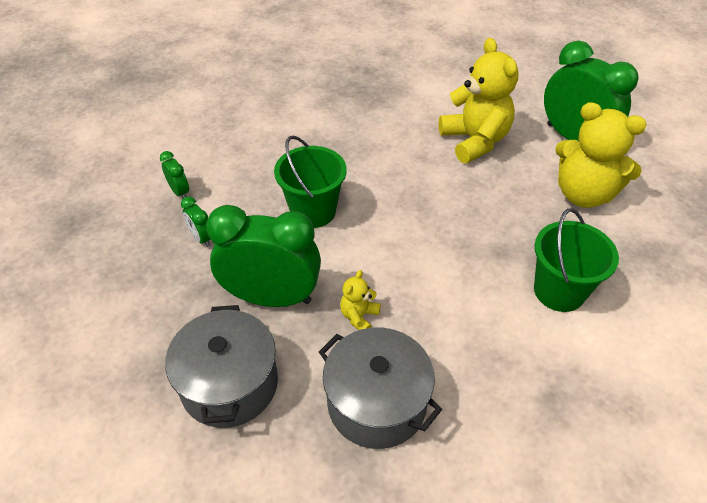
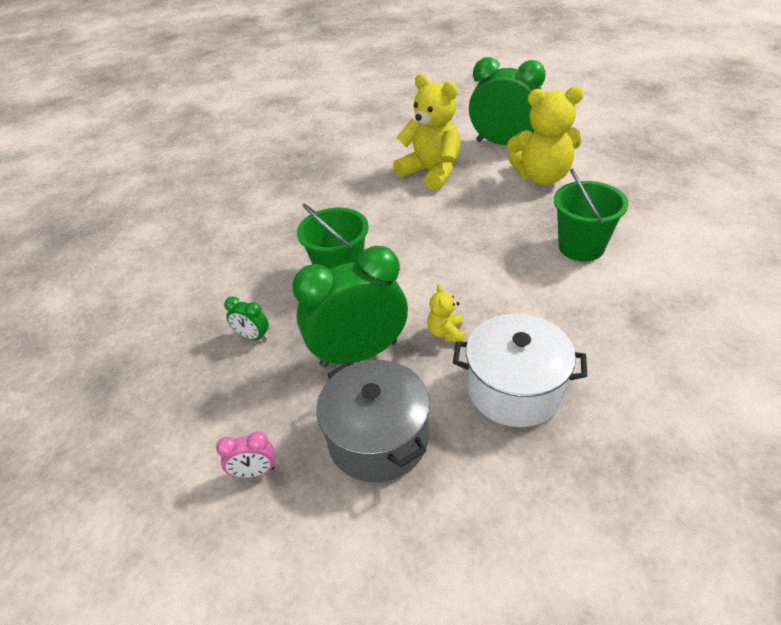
camera: 25 degrees left, 5 degrees down
green clock [160,151,189,198] -> none
grey pot [319,327,442,449] -> white pot [453,314,587,427]
none -> pink clock [216,431,275,478]

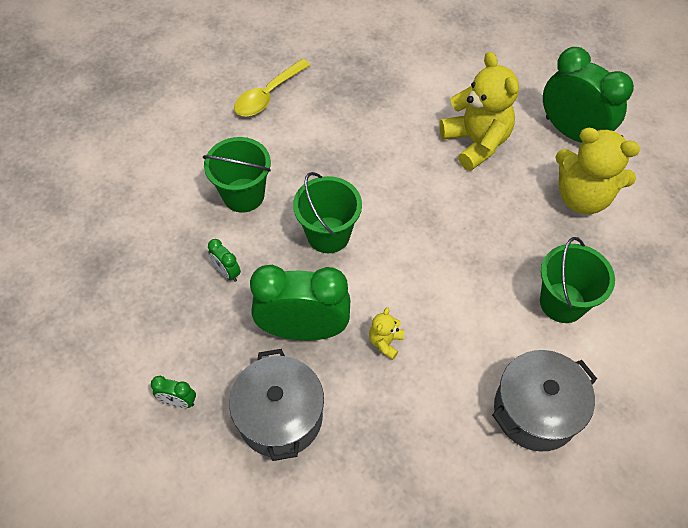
camera: 20 degrees right, 15 degrees up
pink clock [216,431,275,478] -> green clock [151,376,196,408]
white pot [453,314,587,427] -> none
none -> green bucket [203,137,271,213]
none -> yellow spoon [234,59,310,116]
none -> grey pot [492,350,597,452]

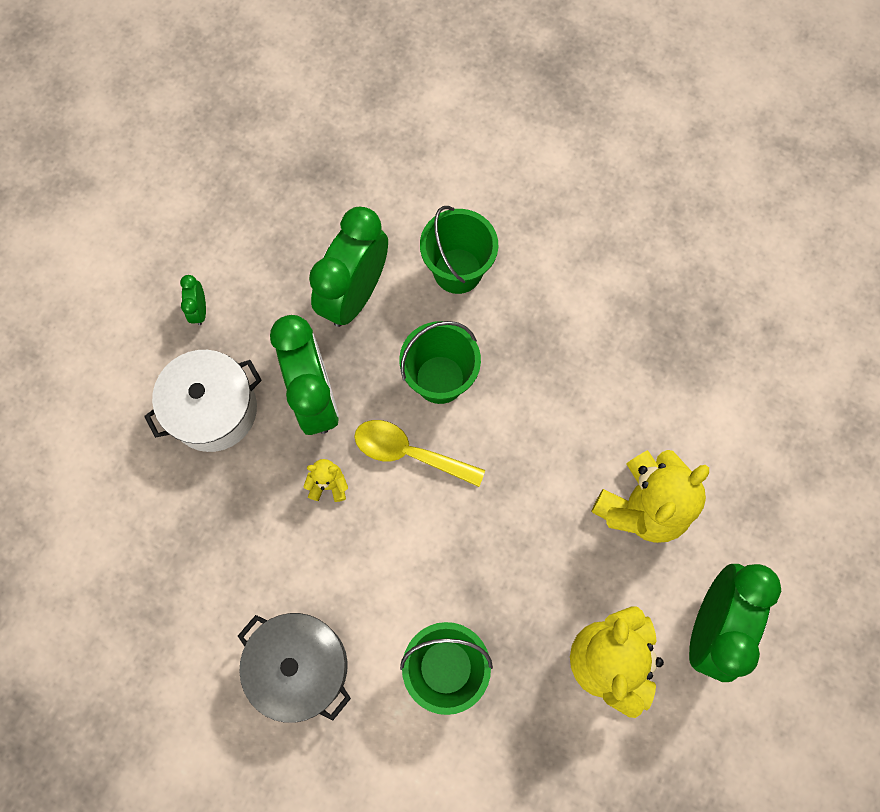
camera: 70 degrees right, 15 degrees up
green clock [208,239,241,282] -> green clock [309,207,388,327], size x2.37
grey pot [229,349,324,461] -> white pot [144,350,262,452]
yellow spoon [234,59,310,116] -> yellow spoon moved to [354,420,485,487]

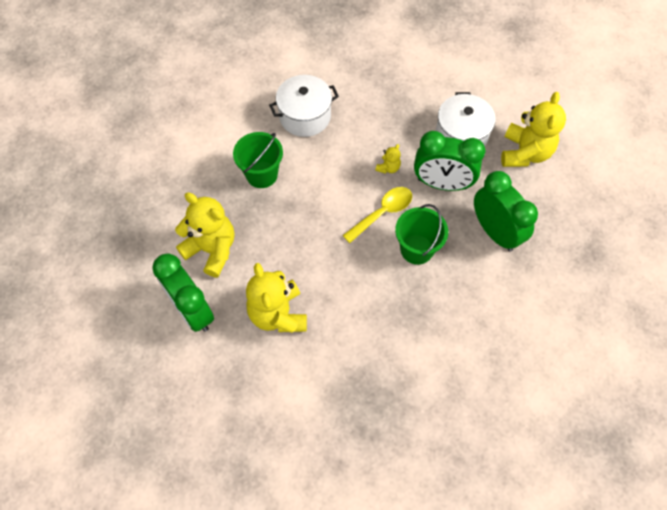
camera: 120 degrees right, 10 degrees down
green clock [180,275,206,326] -> yellow teddy bear [501,92,566,167]
grey pot [238,613,351,723] -> white pot [269,75,339,137]
green bucket [420,206,498,294] -> none

